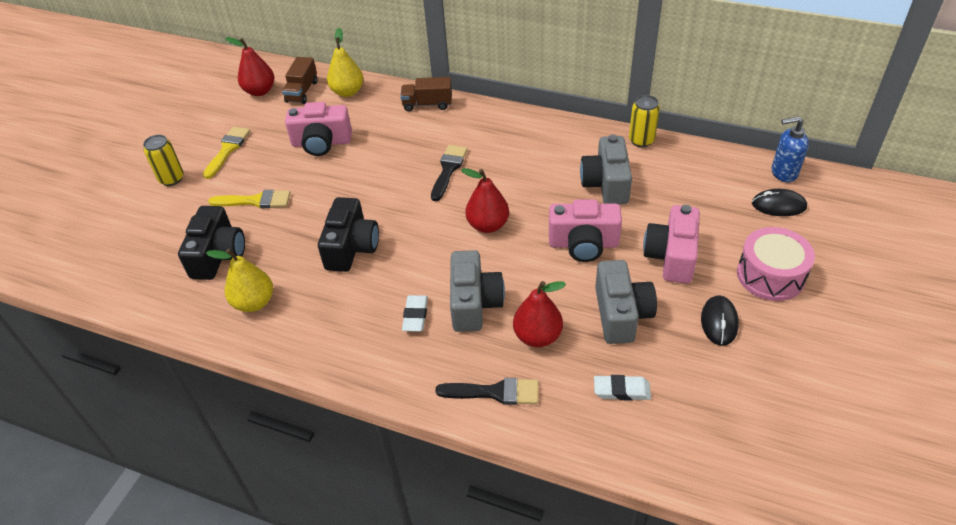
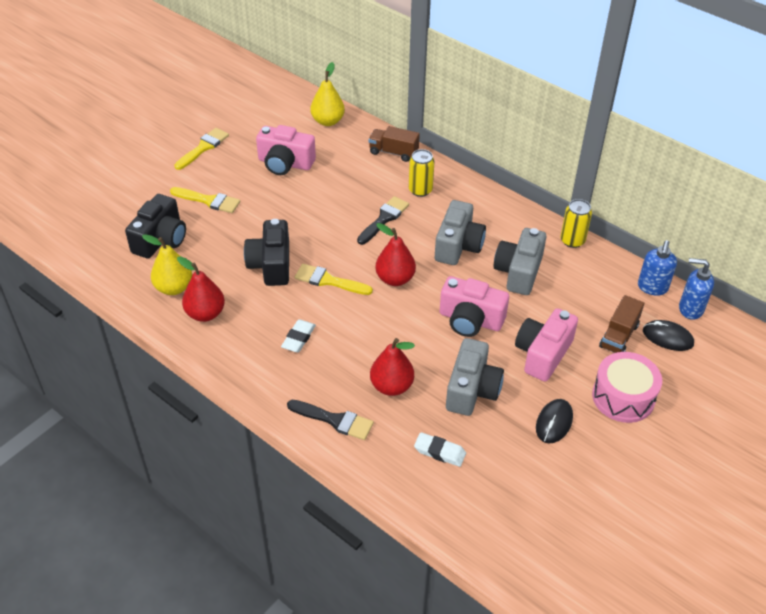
camera: 15 degrees right, 0 degrees up
yellow can [143,135,184,186] -> yellow can moved to [409,149,435,197]
red pear [225,37,274,96] -> red pear moved to [177,256,225,322]
brown truck [282,57,318,104] -> brown truck moved to [599,295,644,353]
black camera [318,197,379,272] -> black camera turned 150 degrees clockwise [244,219,289,286]
grey camera [450,250,505,332] -> grey camera moved to [435,200,486,265]
none -> yellow brush [295,264,373,295]
none -> blue soap dispenser [638,240,677,296]

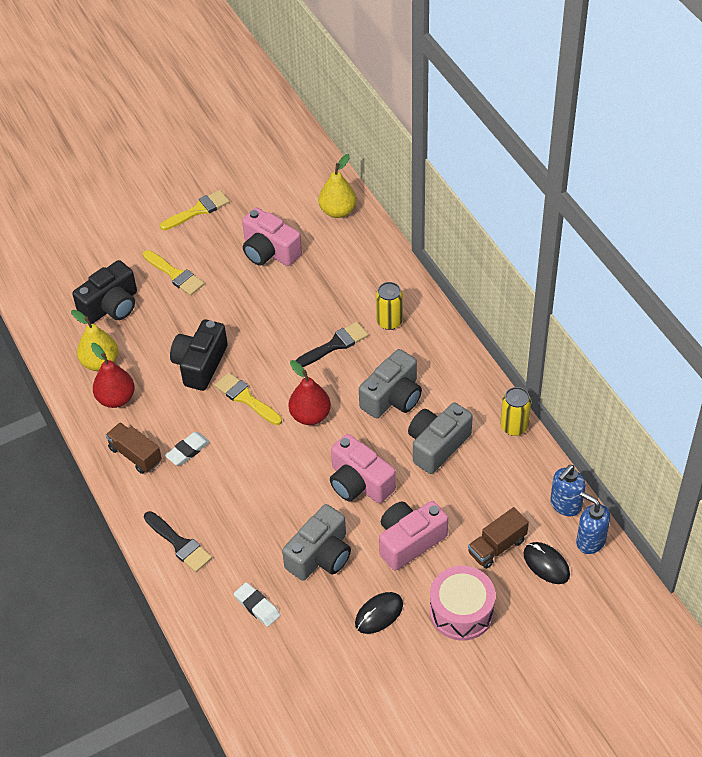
camera: 25 degrees right, 5 degrees up
brown truck [369,126,420,162] -> brown truck moved to [105,422,162,474]
red pear [370,338,415,396] -> none

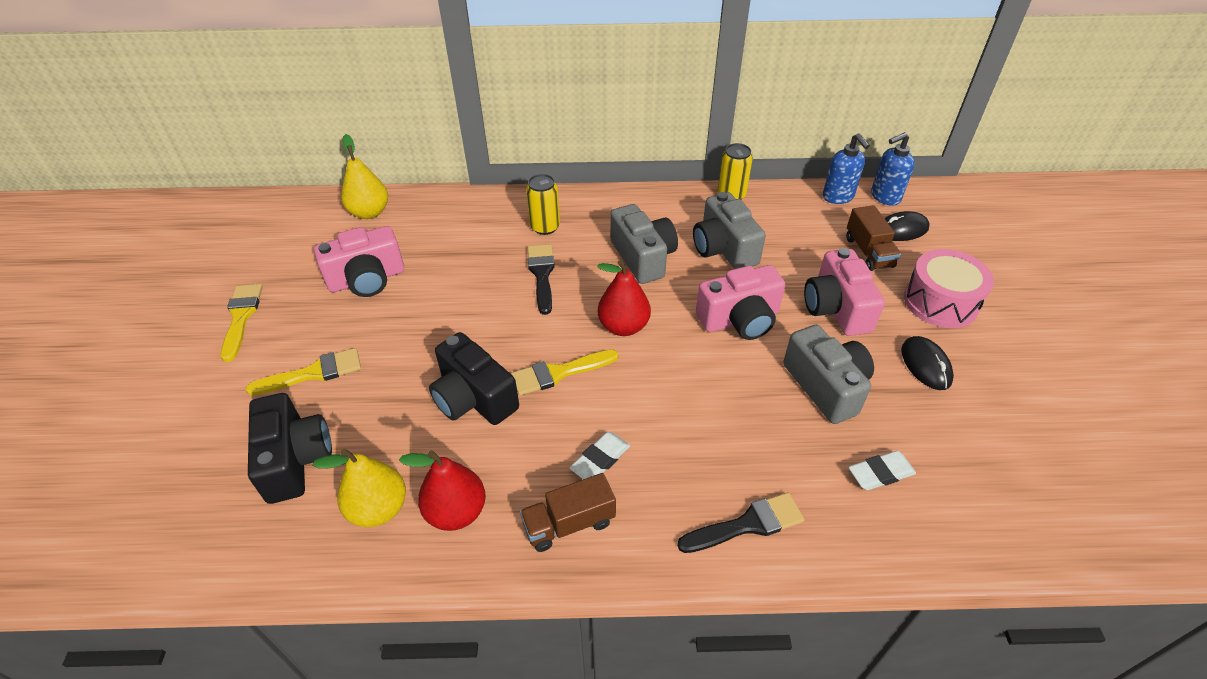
camera: 65 degrees left, 5 degrees down
white eraser [165,432,210,466] -> white eraser turned 60 degrees clockwise [570,432,630,479]

